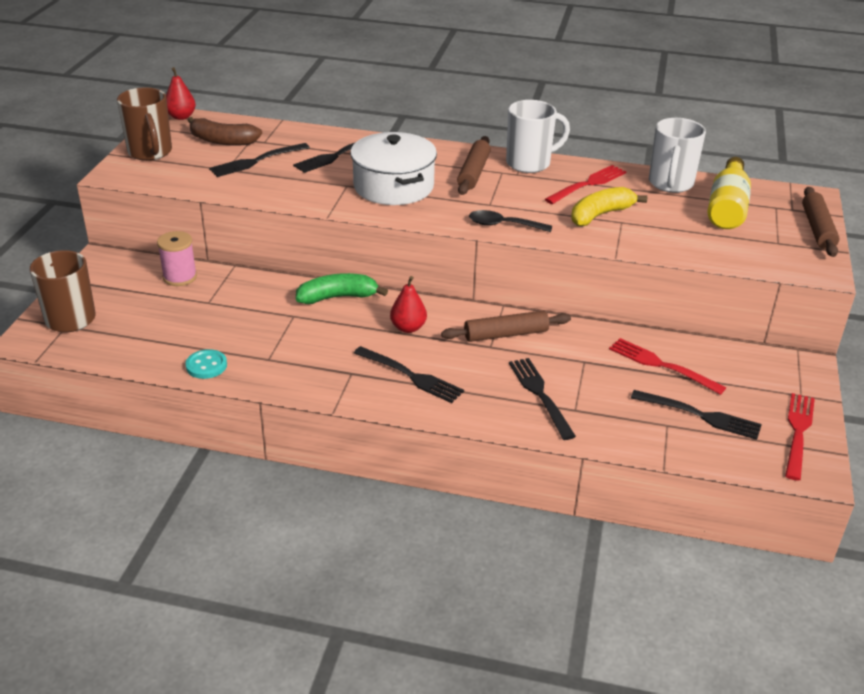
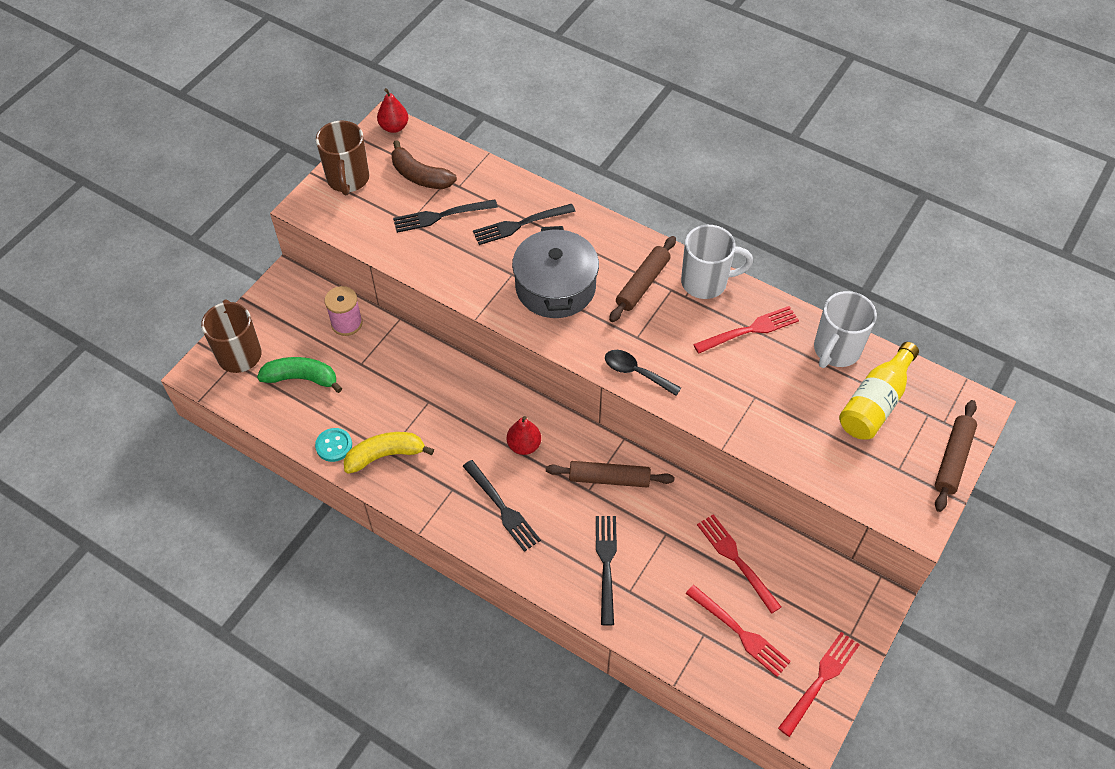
camera: 20 degrees right, 20 degrees up
green banana [296,273,388,304] -> green banana moved to [257,357,342,393]
white pot [350,132,437,205] -> grey pot [512,226,599,318]
yellow banana [571,187,647,226] -> yellow banana moved to [344,432,434,474]
black fork [631,390,762,440] -> red fork [686,585,791,677]

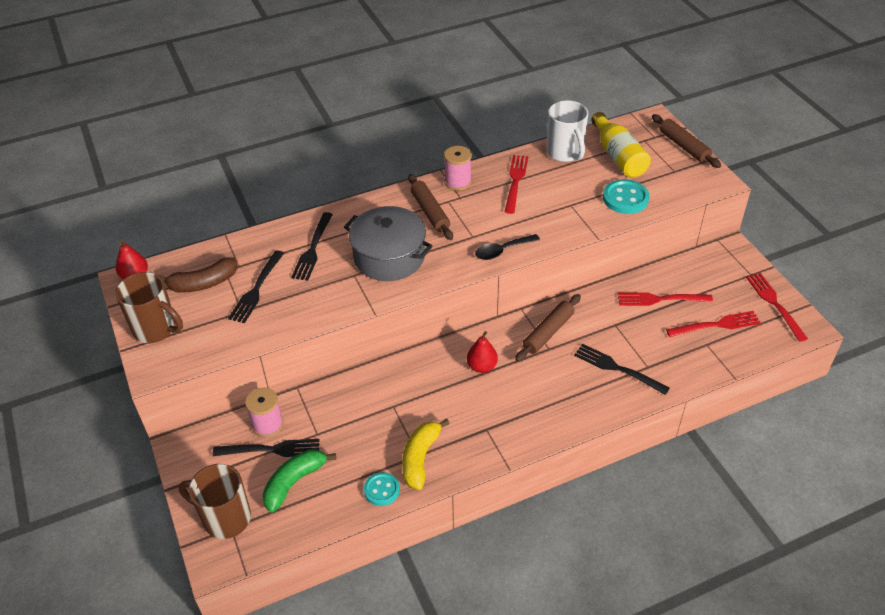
camera: 55 degrees left, 10 degrees down
black fork [463,460,541,552] -> black fork moved to [213,439,320,457]
white mug [681,225,753,299] -> pink spool [444,146,472,191]
none -> turquoise button [603,180,650,214]

